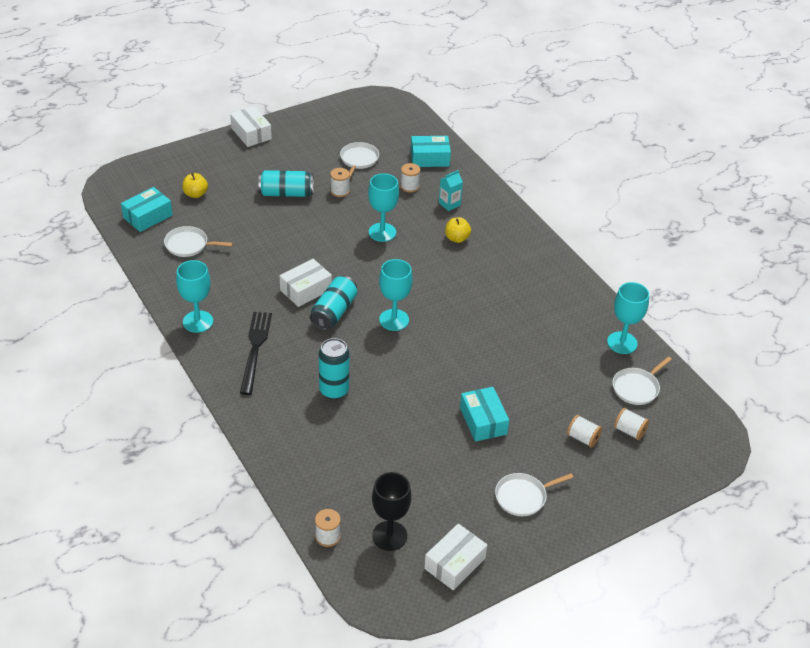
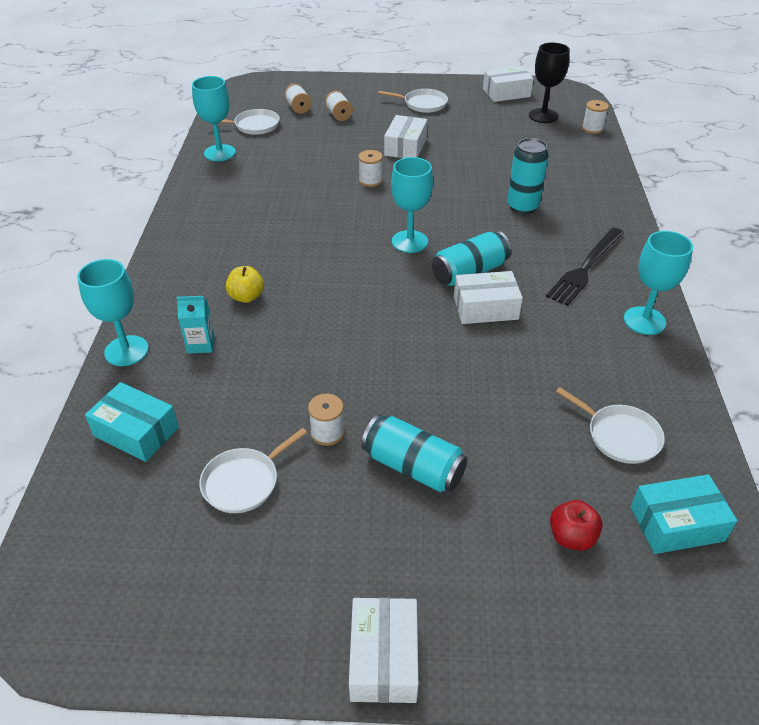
camera: 145 degrees left, 0 degrees up
yellow apple [182,173,208,198] -> red apple [550,500,603,551]
turquoise goblet [368,173,399,242] -> turquoise goblet moved to [77,259,149,366]
white spool [400,163,420,193] -> white spool moved to [358,150,383,187]
turquoise box [460,387,509,442] -> white box [384,115,427,158]

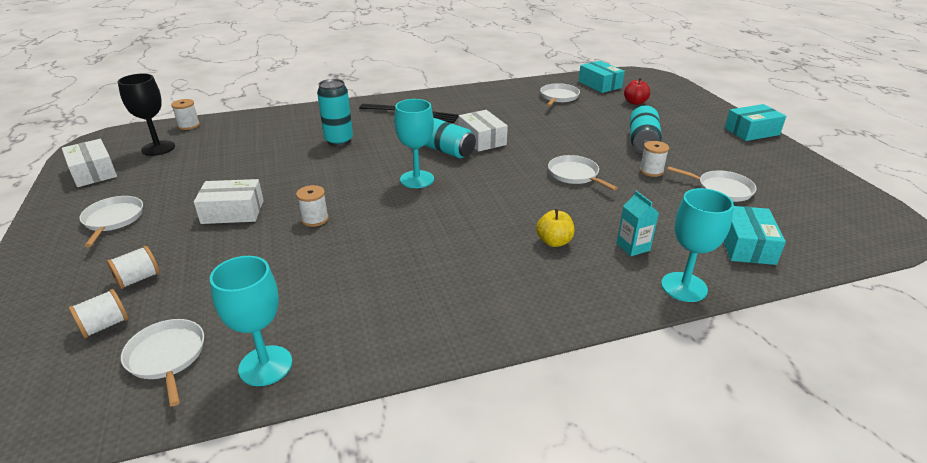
camera: 110 degrees left, 10 degrees down
white box [349,598,419,703] -> turquoise box [725,104,786,141]
turquoise goblet [624,231,693,335] -> none
none -> white pan [548,155,618,190]

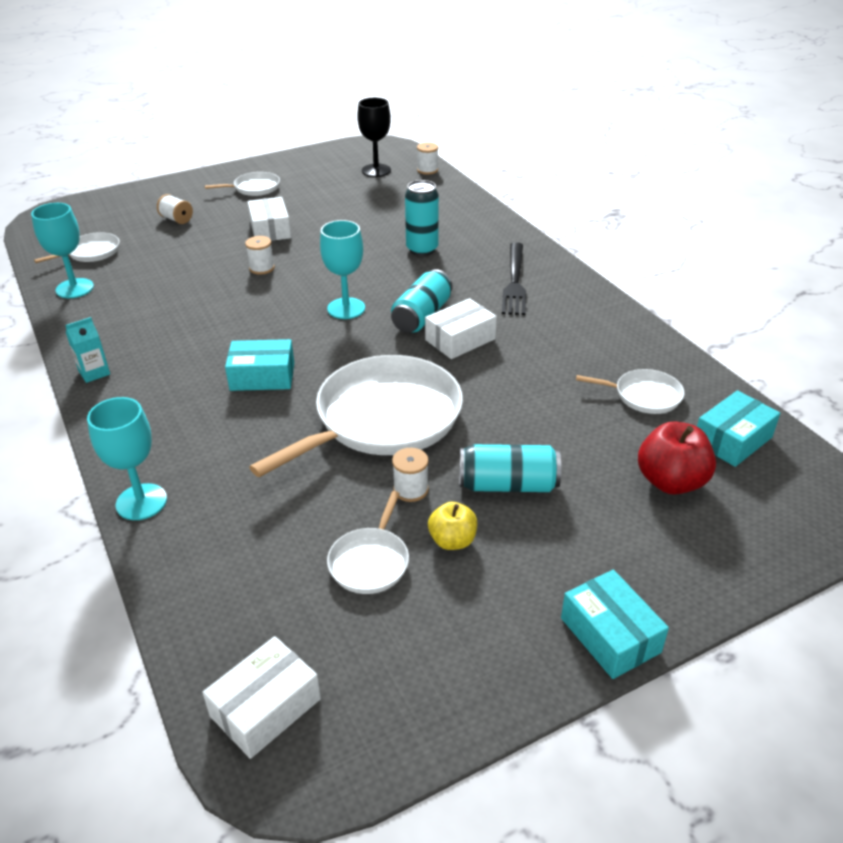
camera: 80 degrees right, 5 degrees up
white box [62,139,117,187] -> white box moved to [203,636,321,759]
white spool [68,289,128,338] -> none
yellow apple [536,209,574,247] -> yellow apple moved to [428,502,477,550]
white pan [548,155,618,190] -> white pan [249,355,463,477], size x2.15
turquoise carton [616,191,659,256] -> turquoise carton moved to [65,317,110,383]
red apple [624,78,650,105] -> red apple [638,421,716,495], size x1.60
turquoise box [724,206,786,265] -> turquoise box moved to [225,339,294,391]

